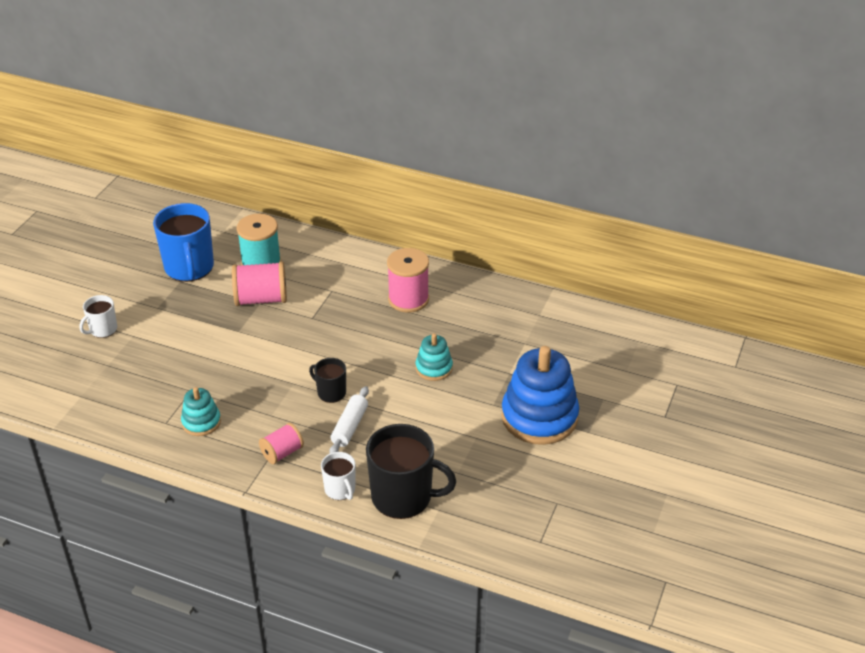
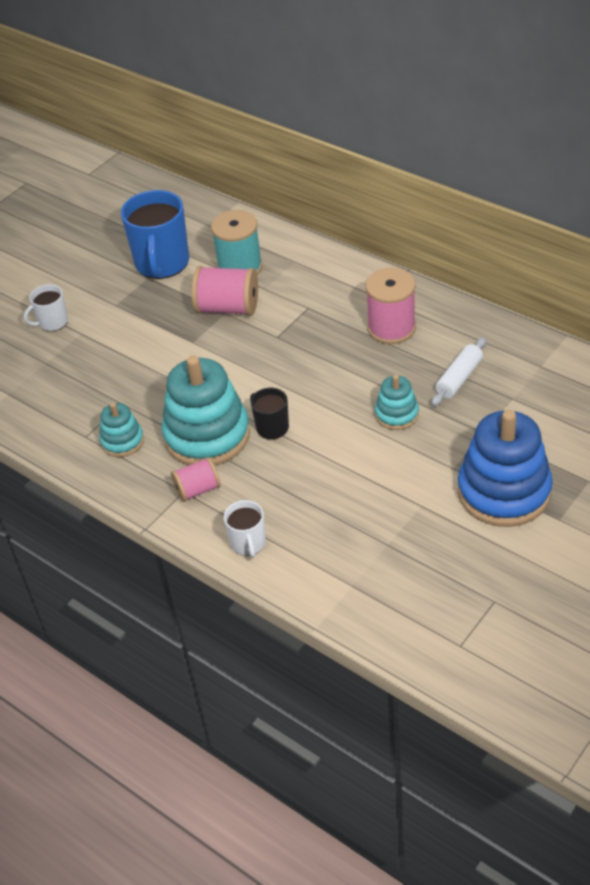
camera: 20 degrees right, 5 degrees up
white rolling pin [329,386,369,453] -> white rolling pin moved to [432,337,486,406]
black mug [366,424,457,519] -> none
none -> turquoise stacking toy [161,355,250,466]

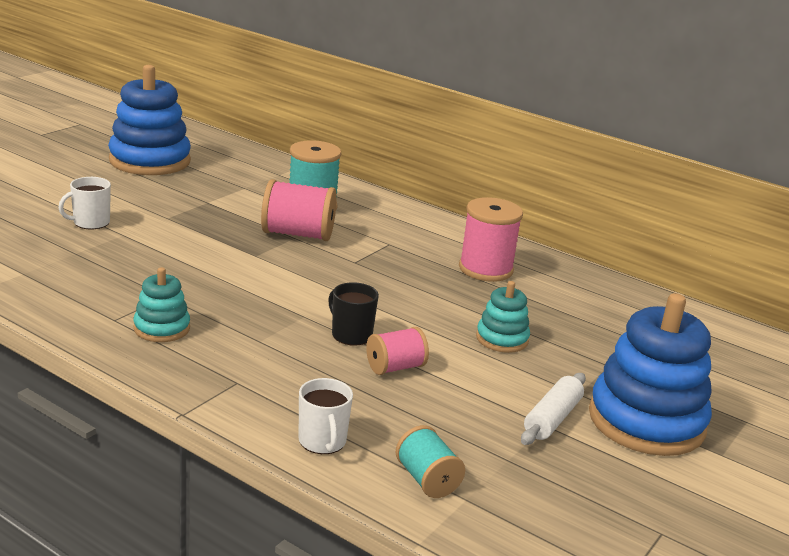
camera: 10 degrees left, 20 degrees down
blue mug [121,190,189,279] -> none
turquoise stacking toy [161,355,250,466] -> none
pink spool [171,457,221,502] -> pink spool moved to [366,327,429,375]
white rolling pin [432,337,486,406] -> white rolling pin moved to [521,373,586,445]
none -> blue stacking toy [108,65,191,175]
none -> turquoise spool [396,425,465,498]

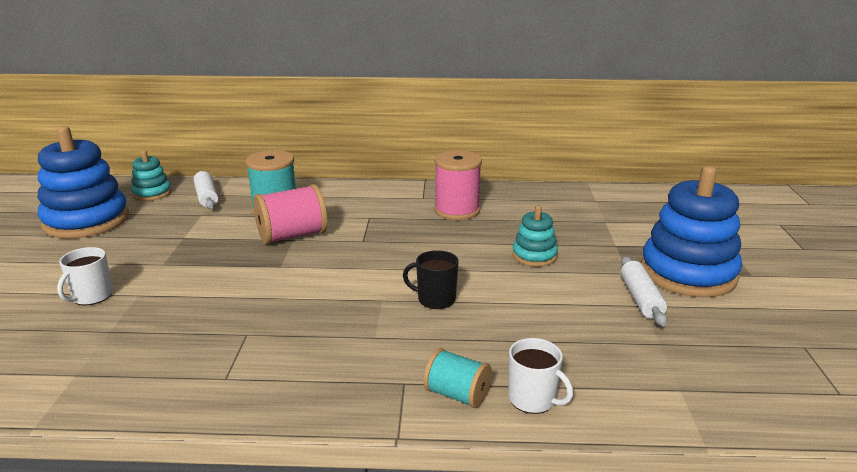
camera: 30 degrees left, 0 degrees up
turquoise stacking toy [133,267,190,342] -> turquoise stacking toy moved to [131,150,172,201]
pink spool [366,327,429,375] -> none
turquoise spool [396,425,465,498] -> turquoise spool moved to [424,348,492,408]
none -> white rolling pin [193,171,218,209]

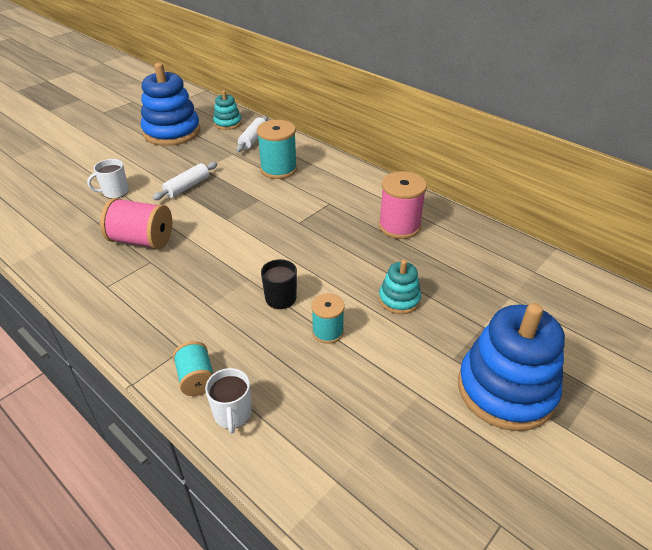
camera: 40 degrees right, 15 degrees up
pink spool [253,184,328,245] -> pink spool moved to [100,198,172,249]
white rolling pin [620,256,667,327] -> white rolling pin moved to [152,162,217,200]
none -> turquoise spool [311,294,345,344]

